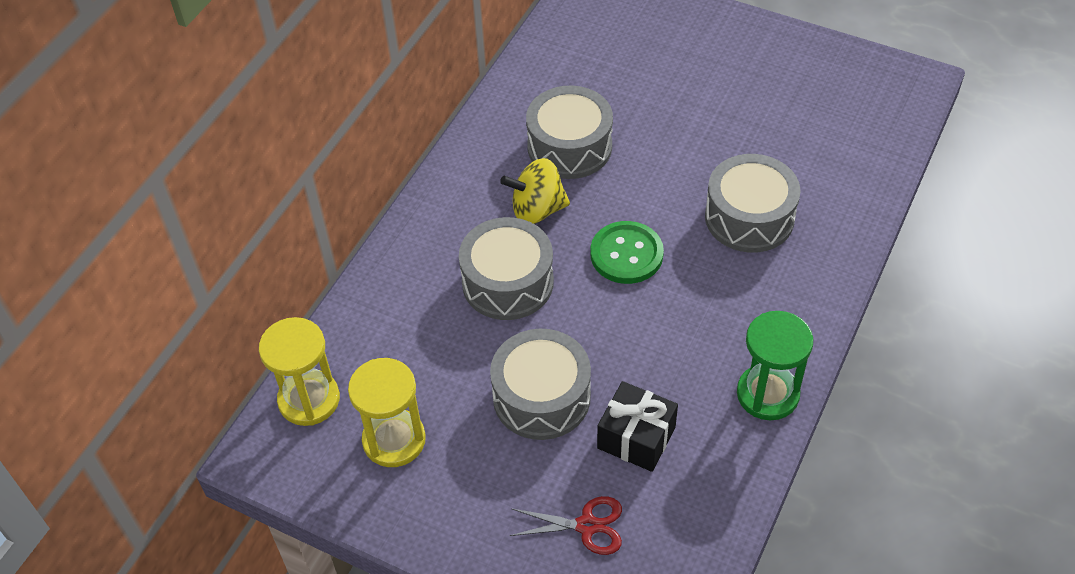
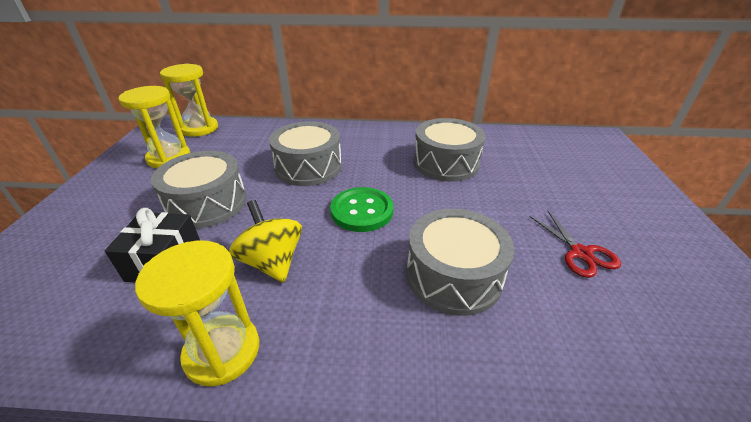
camera: 65 degrees right, 15 degrees down
yellow spinning top [500,158,570,224] -> yellow spinning top moved to [229,200,302,283]
red scissors [509,496,622,555] -> red scissors moved to [529,210,621,278]
green hourglass [737,311,813,420] -> yellow hourglass [135,240,259,386]

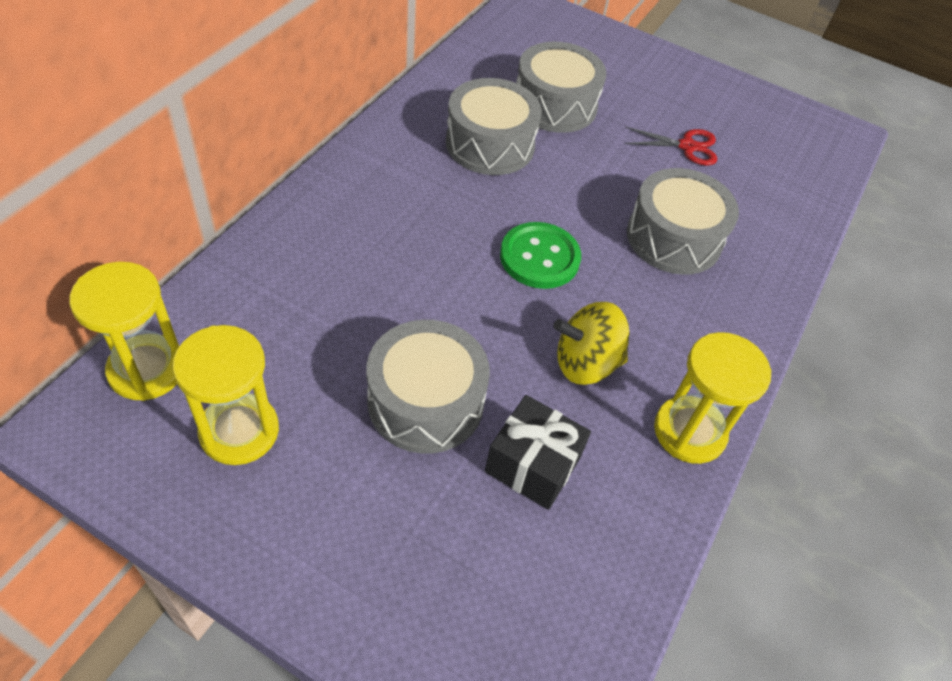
camera: 70 degrees left, 15 degrees up
grey drum [269,121,342,186] -> grey drum moved to [516,42,606,133]

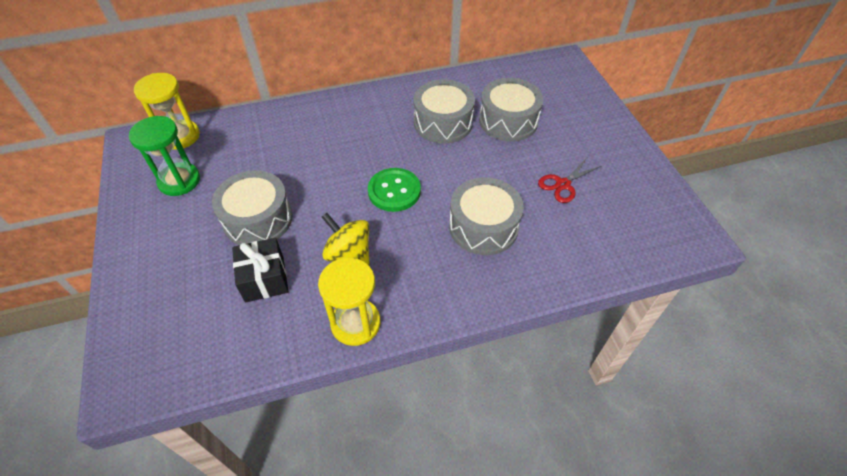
camera: 50 degrees right, 0 degrees up
yellow hourglass [172,325,279,465] -> green hourglass [129,116,200,196]
red scissors [625,127,717,166] -> red scissors turned 90 degrees clockwise [538,158,601,203]

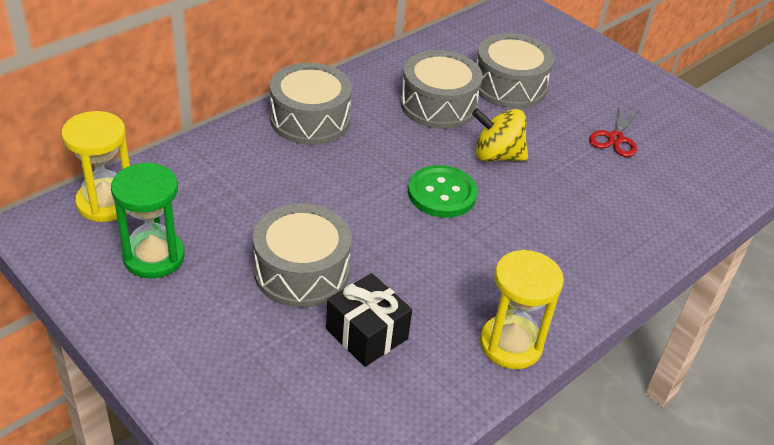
camera: 30 degrees left, 10 degrees down
yellow spinning top [322,213,369,265] -> yellow spinning top moved to [472,108,528,162]
grey drum [449,177,524,255] -> grey drum moved to [270,63,352,145]

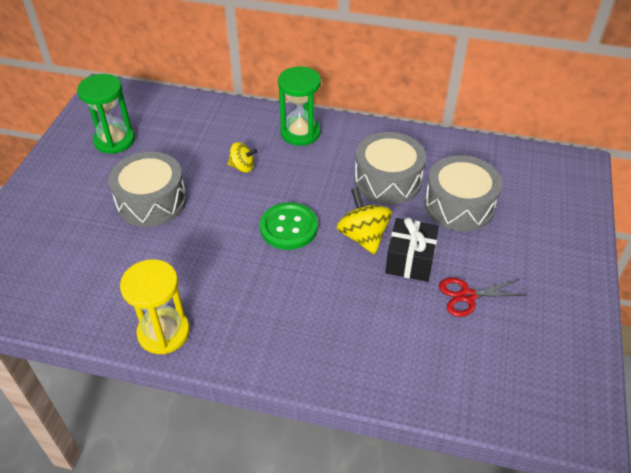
camera: 60 degrees right, 5 degrees up
yellow hourglass [61,111,130,222] -> none
grey drum [270,63,352,145] -> green hourglass [278,67,321,146]
black gift [326,273,412,367] -> black gift moved to [385,217,439,282]
none -> yellow spinning top [228,142,257,173]

